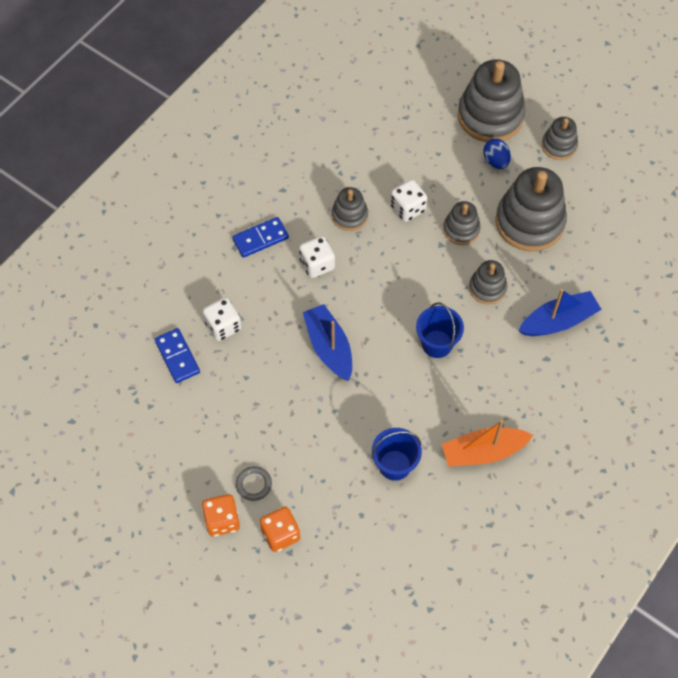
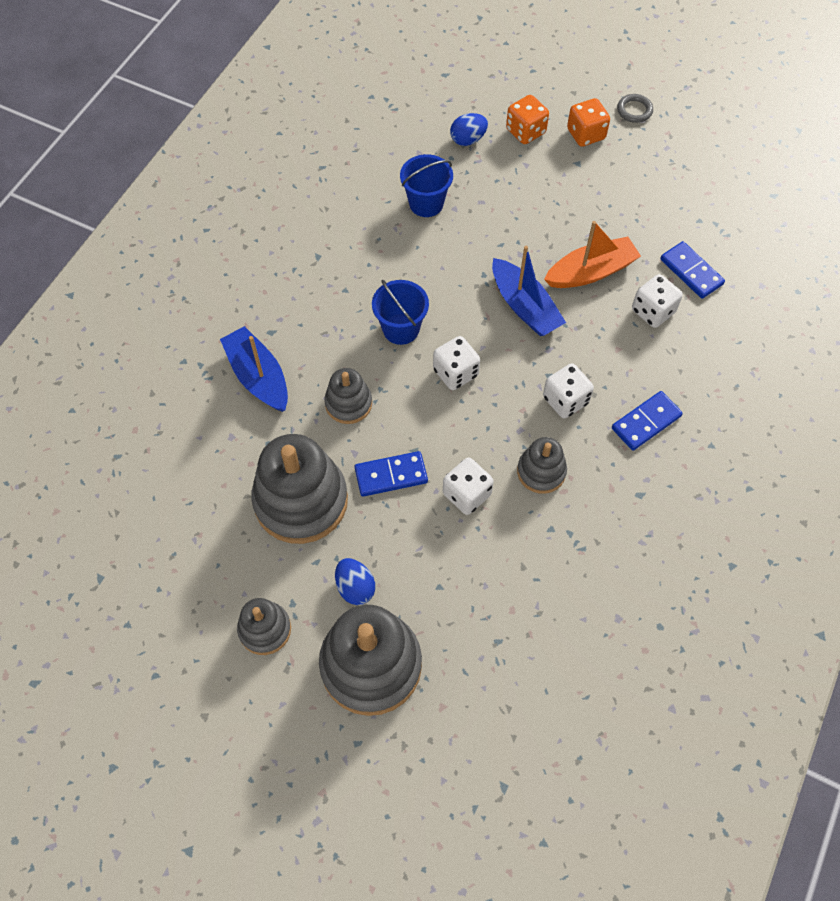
camera: 170 degrees right, 0 degrees up
grey ring [236,466,272,501] -> grey ring moved to [617,94,653,123]
orange boat [442,420,533,467] -> orange boat moved to [544,221,641,288]
grey stacking toy [443,201,481,245] -> blue domino [355,451,428,497]
blue boat [519,289,602,336] -> blue boat turned 90 degrees clockwise [220,326,288,412]
none -> white dice [433,336,480,390]
none -> blue egg [450,113,488,146]

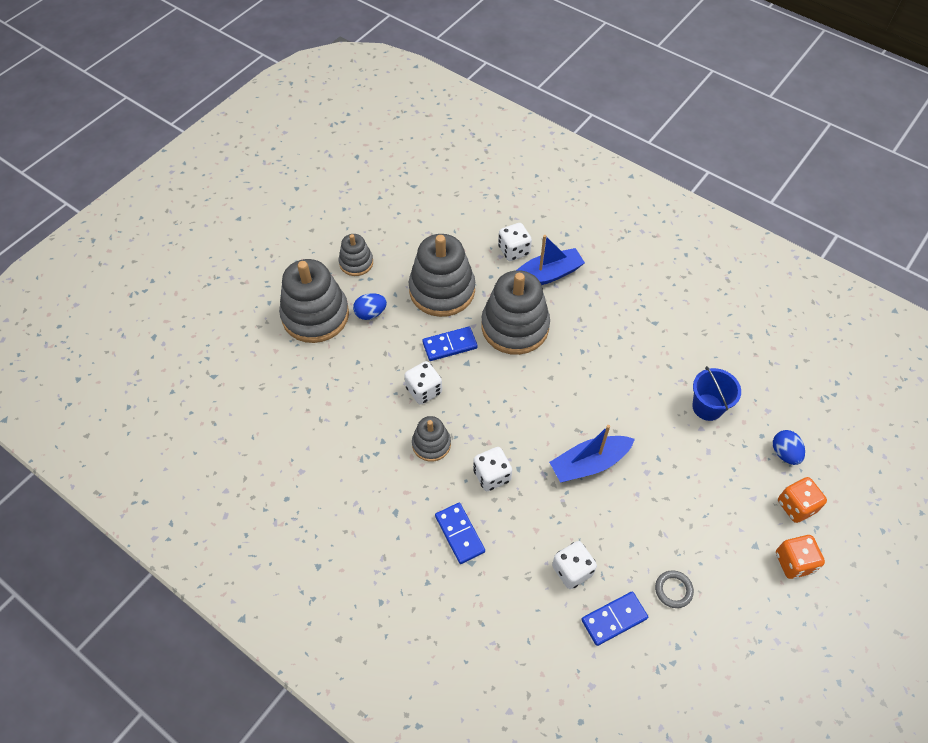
camera: 100 degrees right, 5 degrees down
grey stacking toy [324,368,372,424] -> grey stacking toy [481,270,550,355], size x1.89
blue domino [355,451,428,497] -> blue domino turned 75 degrees clockwise [422,327,478,361]
blue bucket [372,280,429,345] -> none
white dice [433,336,480,390] -> white dice moved to [498,223,532,261]
orange boat [544,221,641,288] -> none
grey ring [617,94,653,123] -> grey ring moved to [655,570,694,608]

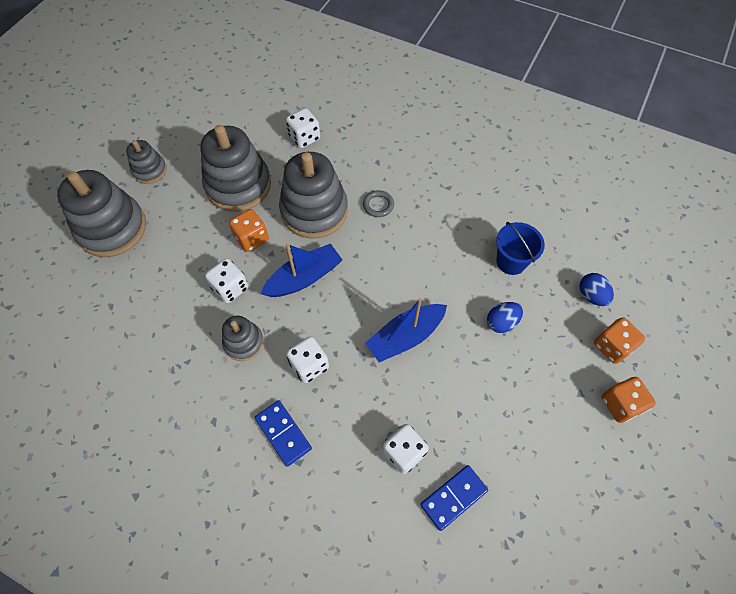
camera: 10 degrees left, 5 degrees up
blue egg [353,293,387,320] -> blue egg moved to [487,302,523,333]
blue domino [422,327,478,361] -> orange dice [229,209,269,252]
blue boat [517,235,585,285] -> blue boat moved to [261,243,342,297]
grey ring [655,570,694,608] -> grey ring moved to [363,190,394,217]

